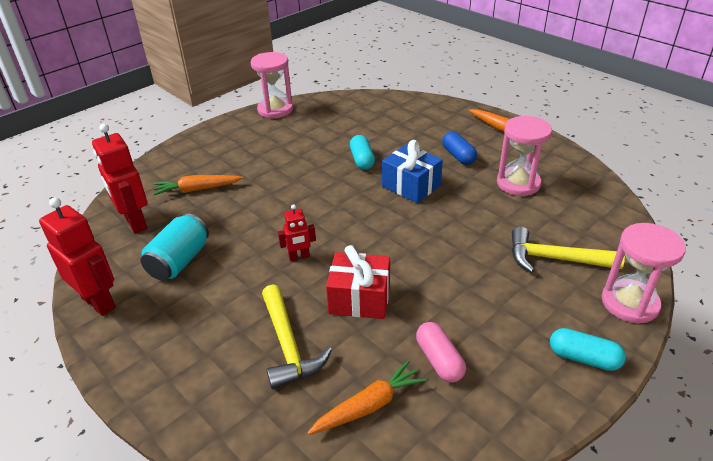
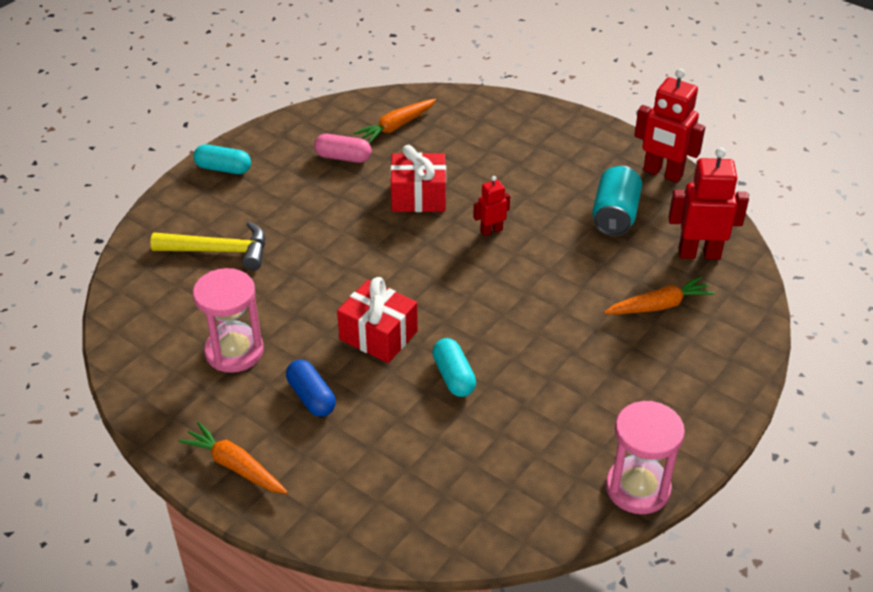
camera: 170 degrees right, 5 degrees up
red robot [92,124,148,234] -> red robot turned 45 degrees counterclockwise [669,147,749,260]
yellow hammer [262,284,332,389] -> none
blue gift [382,140,443,203] -> red gift [337,277,418,363]
pink capsule [416,322,466,382] -> pink capsule turned 45 degrees counterclockwise [314,134,372,163]
pink hourglass [601,223,686,324] -> none

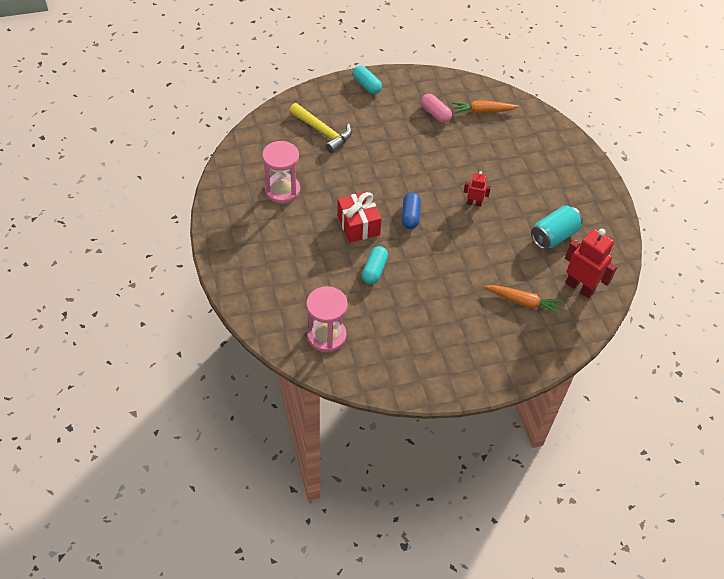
camera: 35 degrees right, 10 degrees up
orange carrot [178,422,288,494] -> none
blue capsule [286,359,336,417] -> blue capsule moved to [402,193,421,229]
red gift [390,145,446,212] -> none
pink hourglass [606,401,685,514] -> pink hourglass moved to [306,286,348,352]
red robot [634,69,705,183] -> none

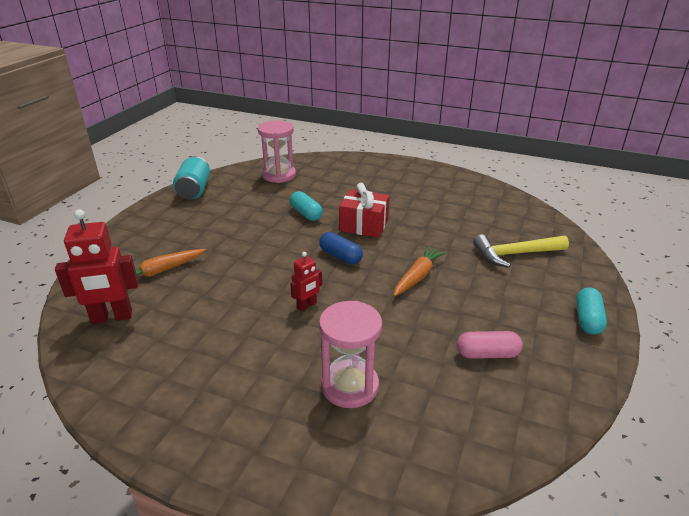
camera: 130 degrees right, 20 degrees down
pink hourglass [262,141,300,203] -> pink hourglass moved to [319,301,382,408]
turquoise capsule [353,65,382,94] -> turquoise capsule turned 75 degrees counterclockwise [576,287,607,335]
orange carrot [452,100,519,114] -> orange carrot moved to [394,246,447,297]
turquoise can [531,205,583,249] -> turquoise can moved to [173,156,210,199]

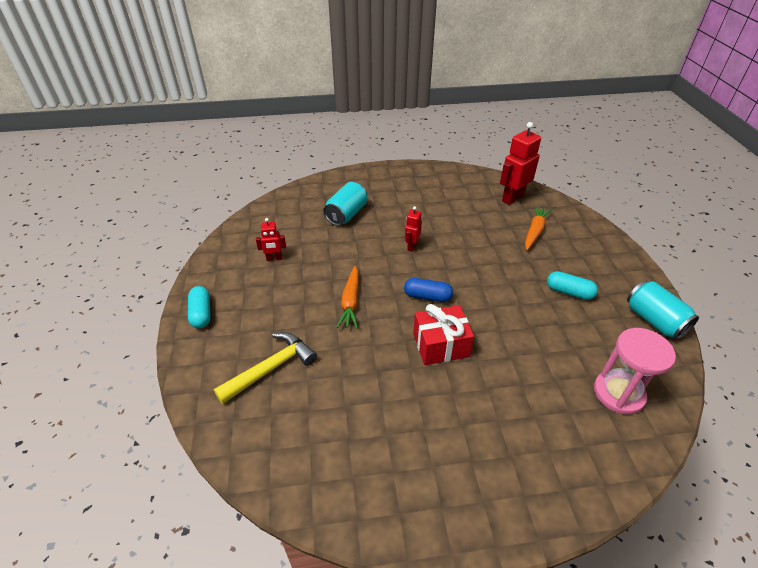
camera: 150 degrees right, 10 degrees up
turquoise capsule [290,191,323,221] -> turquoise capsule moved to [547,271,598,300]
pink hourglass [319,301,382,408] -> turquoise can [323,182,367,226]
pink capsule [457,331,523,359] -> red robot [256,218,286,261]

